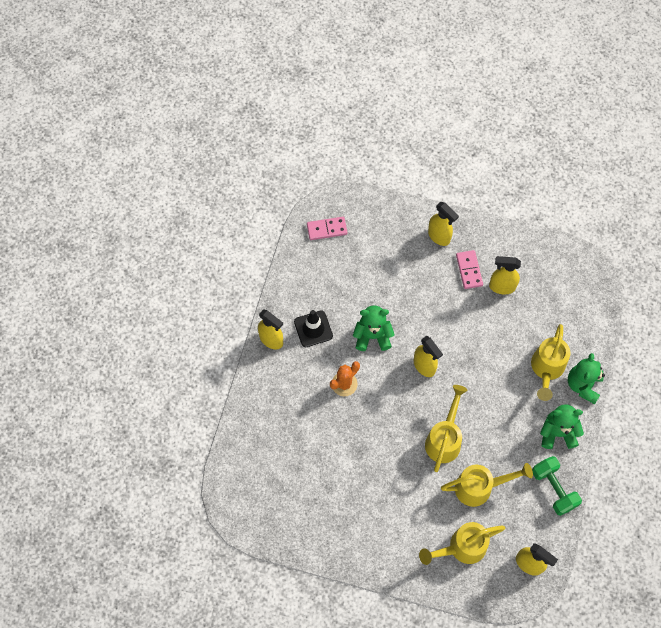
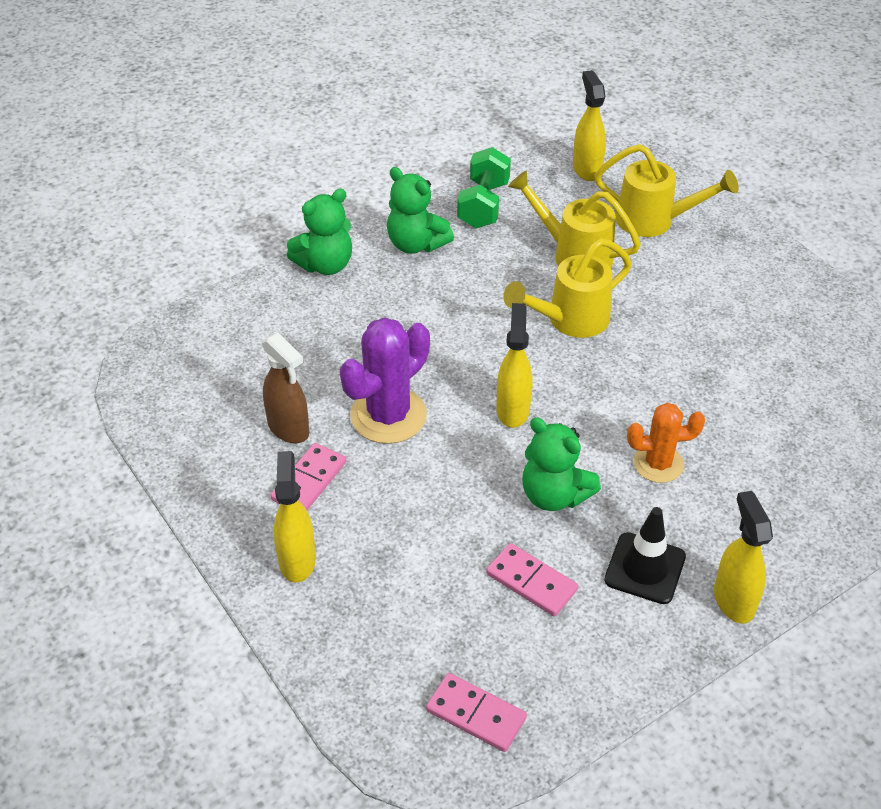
camera: 140 degrees left, 20 degrees down
yellow spray bottle [489,256,521,295] -> brown spray bottle [262,333,309,443]
yellow watering can [531,324,571,401] -> none
none -> purple cactus [340,317,430,444]
none -> pink domino [486,543,578,616]

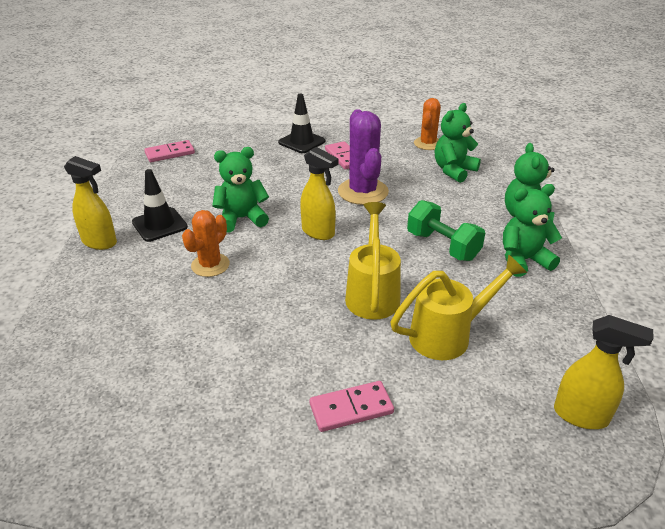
camera: 125 degrees right, 10 degrees down
brown spray bottle [262,333,309,443] -> none
yellow spray bottle [274,451,316,582] -> black traffic cone [278,93,326,153]
green dumbbell [457,147,511,228] -> green dumbbell moved to [407,200,485,261]
pink domino [486,543,578,616] -> pink domino moved to [310,381,394,432]
yellow watering can [594,144,739,237] -> none
none -> orange cactus [414,98,441,150]
none -> green teddy bear [435,103,481,183]

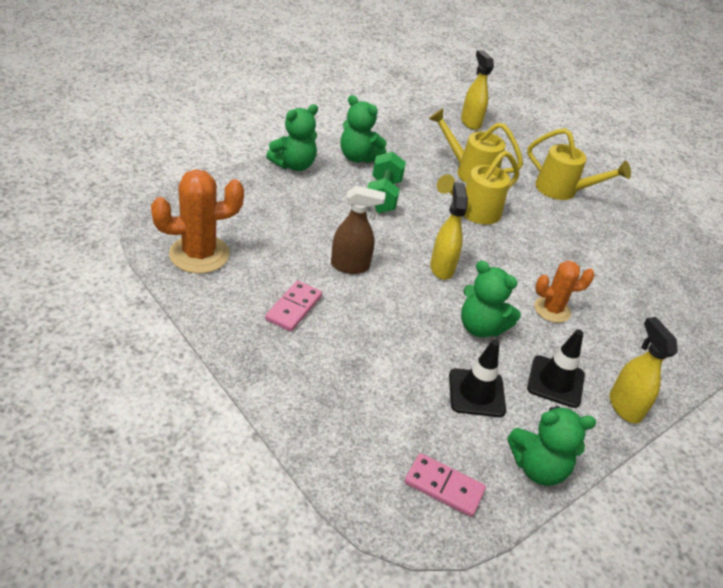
camera: 135 degrees left, 5 degrees up
black traffic cone [278,93,326,153] -> black traffic cone moved to [449,340,506,417]
pink domino [310,381,394,432] -> yellow watering can [527,128,631,200]
purple cactus [338,109,389,205] -> brown spray bottle [331,186,386,274]
orange cactus [414,98,441,150] -> orange cactus [151,169,244,274], size x1.57
green teddy bear [435,103,481,183] -> green teddy bear moved to [507,406,596,486]

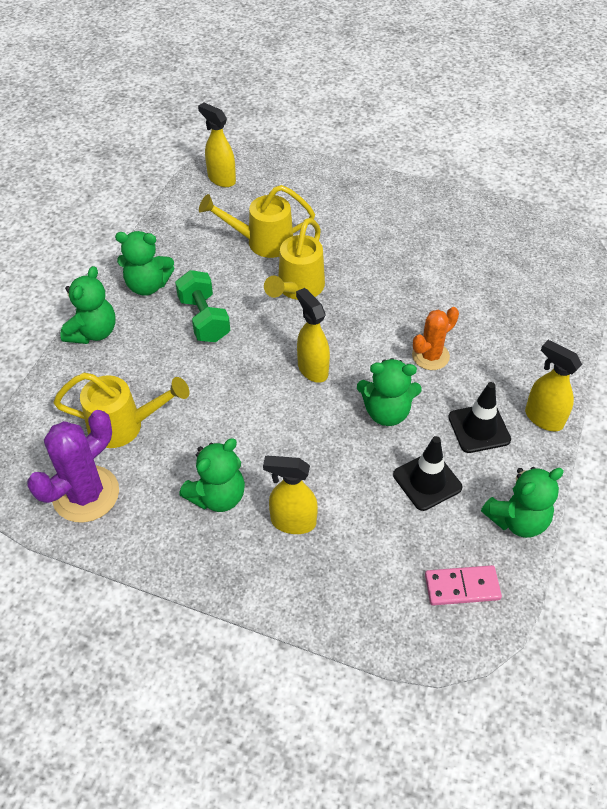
camera: 25 degrees left, 10 degrees up
orange cactus [151,169,244,274] -> purple cactus [27,410,119,523]
pink domino [265,281,322,332] -> green teddy bear [179,438,245,512]
brown spray bottle [331,186,386,274] -> none
yellow watering can [527,128,631,200] -> yellow watering can moved to [53,372,189,448]
none -> yellow spray bottle [263,456,318,534]

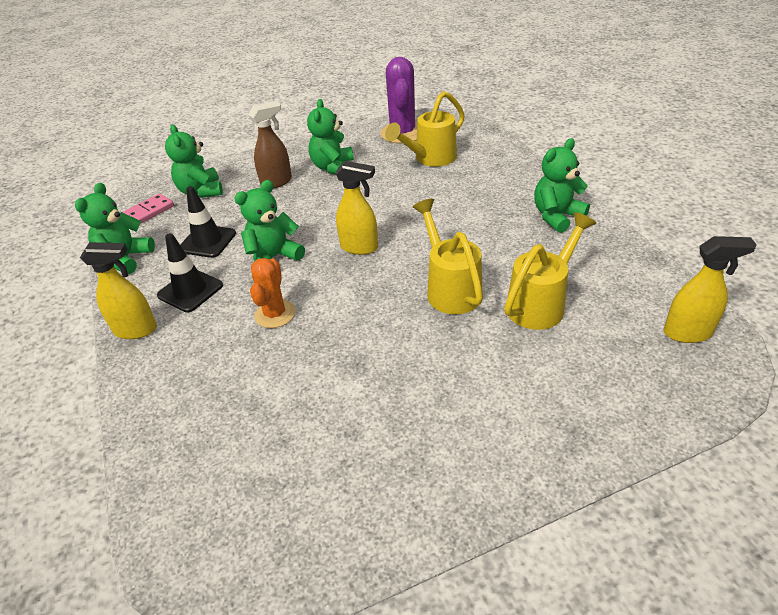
camera: 140 degrees right, 10 degrees down
green teddy bear [60,266,116,344] -> green teddy bear moved to [165,124,223,198]
green dumbbell [175,270,230,342] -> none
yellow spray bottle [263,456,318,534] -> brown spray bottle [248,101,292,189]

